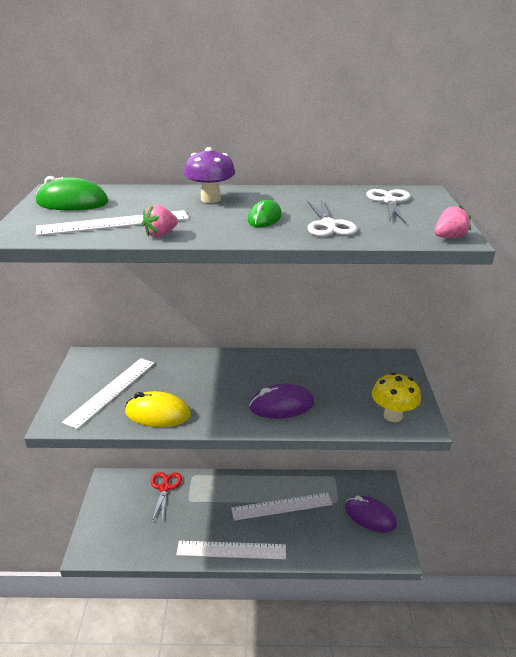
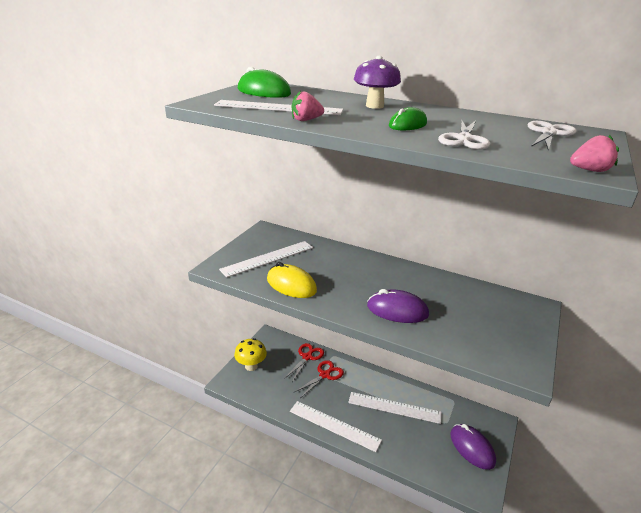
camera: 25 degrees right, 0 degrees up
yellow mushroom [372,373,421,422] -> yellow mushroom moved to [234,338,267,371]
none -> red scissors [295,360,344,397]

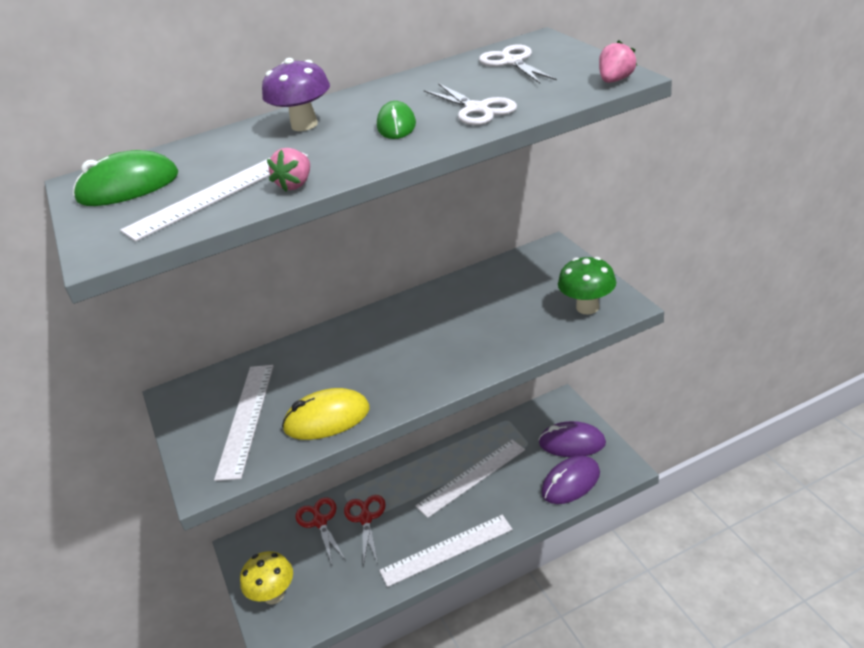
camera: 45 degrees left, 5 degrees up
purple mouse [367,289,429,323] -> purple mouse moved to [541,456,600,504]
none -> green mushroom [558,257,616,315]

